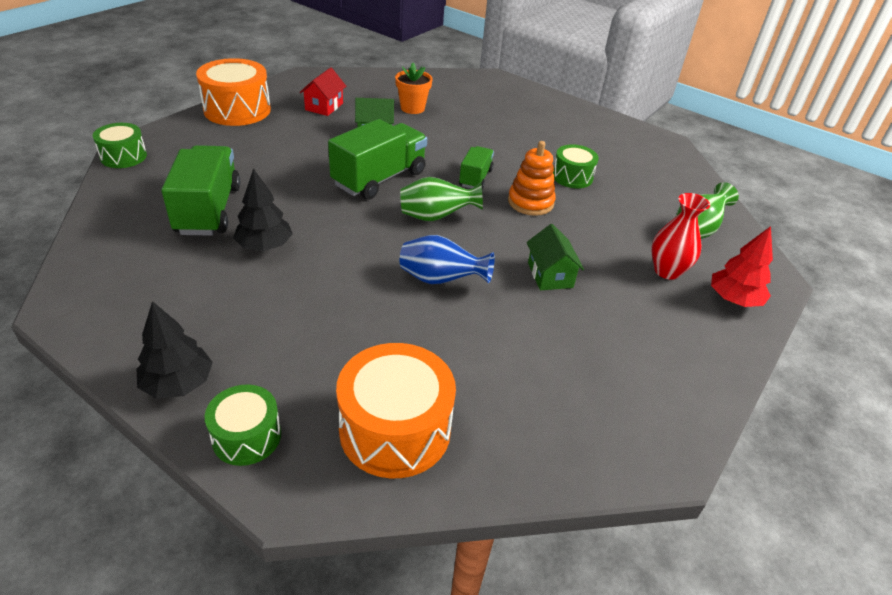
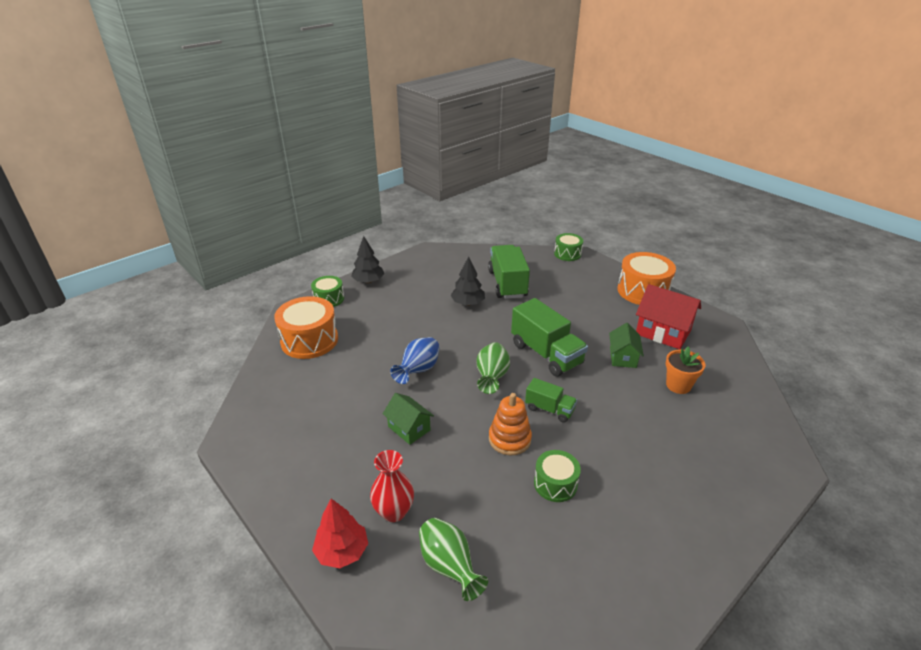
camera: 105 degrees right, 5 degrees down
green truck [161,145,241,236] -> green truck turned 105 degrees counterclockwise [488,245,530,299]
red house [300,67,346,116] -> red house [636,284,701,350], size x1.62
green house [527,224,584,290] -> green house turned 45 degrees clockwise [383,393,434,445]

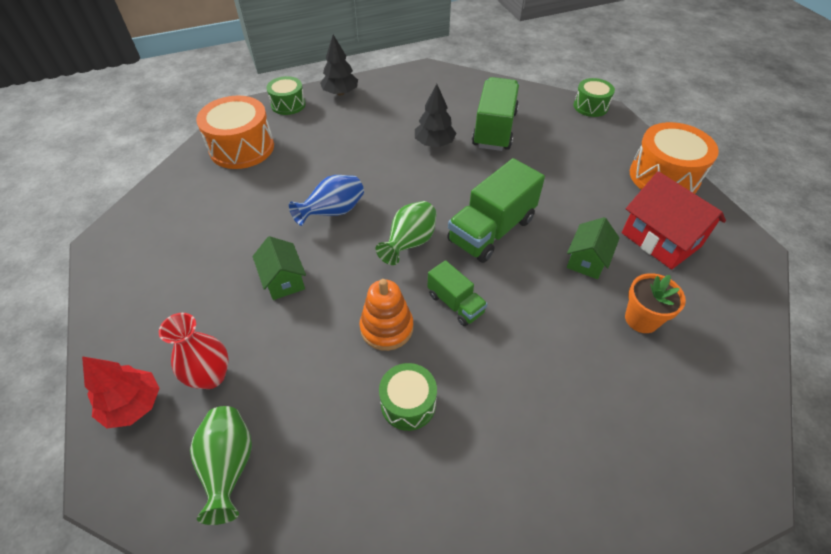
camera: 20 degrees right, 15 degrees up
green truck [511,298,588,377] -> green truck turned 60 degrees clockwise [447,158,545,263]

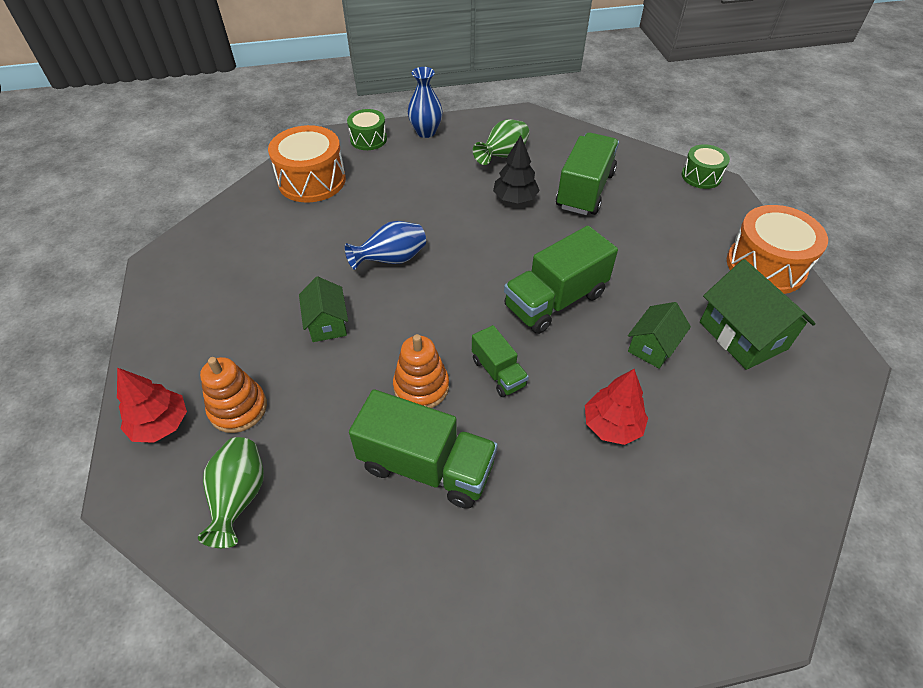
camera: 10 degrees right, 0 degrees up
red vase [159,313,229,389] -> orange stacking toy [200,357,267,433]
black tree [320,35,358,95] -> blue vase [408,67,443,138]
green vase [376,201,437,265] -> green vase moved to [473,119,529,165]
green drum [379,363,437,431] -> green truck [349,389,498,509]
red house [622,171,726,270] -> green house [700,259,816,370]
orange flower pot [625,273,686,333] -> none
none -> red tree [585,369,648,445]

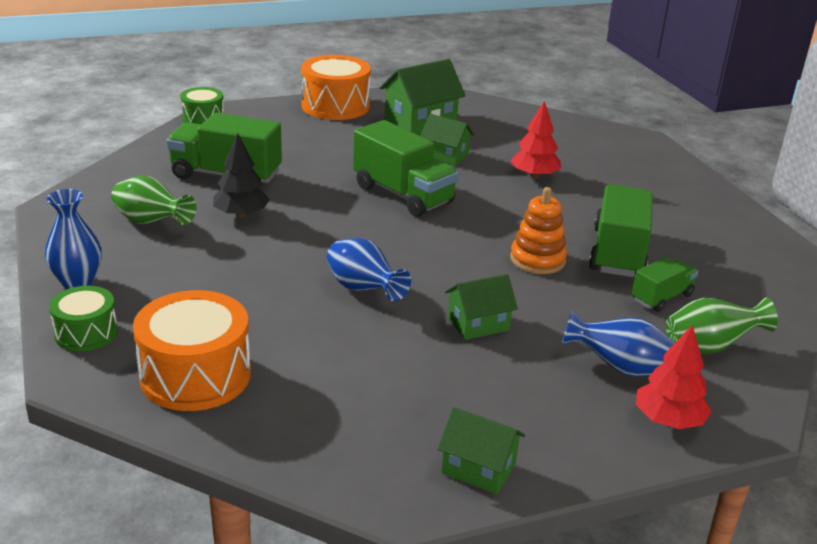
camera: 100 degrees left, 20 degrees down
orange stacking toy [200,357,267,433] -> blue vase [562,310,675,376]
green truck [472,325,529,397] -> green truck moved to [632,257,698,312]
none -> green house [438,407,525,494]

